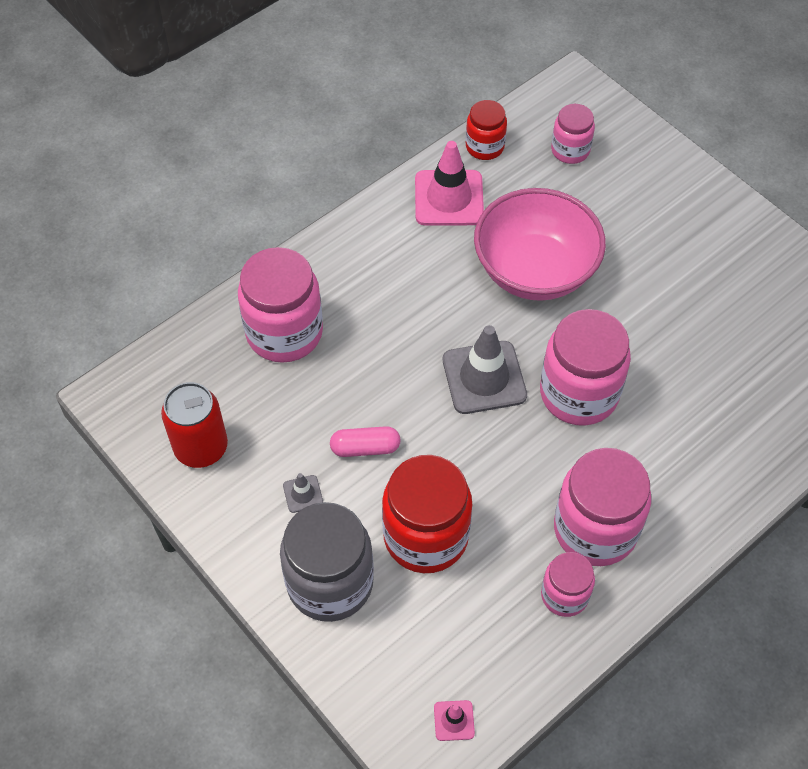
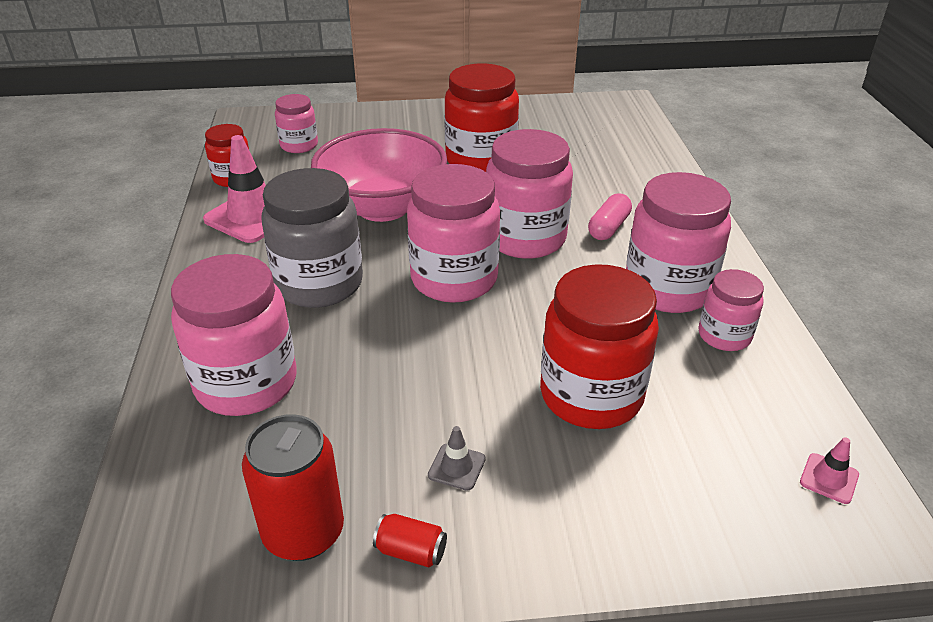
camera: 55 degrees left, 20 degrees down
grey jar [280,502,374,622] -> grey jar moved to [261,168,363,308]
pink capsule [330,426,401,457] -> pink capsule moved to [588,193,632,240]
grey traffic cone [443,325,527,414] -> pink jar [407,164,500,303]
none -> red can [373,514,447,567]
none -> red jar [444,64,519,172]

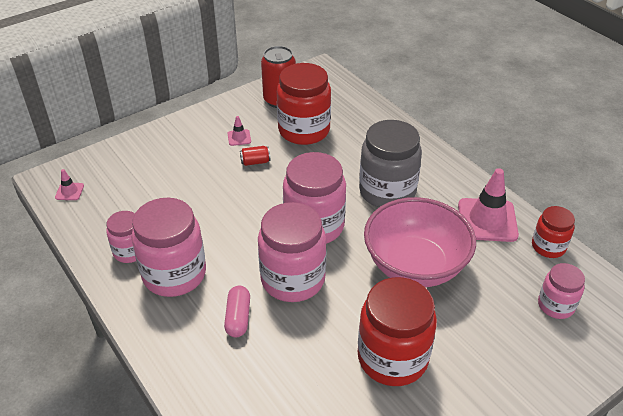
camera: 150 degrees right, 5 degrees up
pink jar [171,254,296,416] -> none
red can [373,514,447,567] -> red can moved to [240,146,270,166]
grey traffic cone [428,426,486,491] -> pink traffic cone [227,116,251,146]
red jar [540,264,659,429] -> red jar moved to [277,63,331,145]

